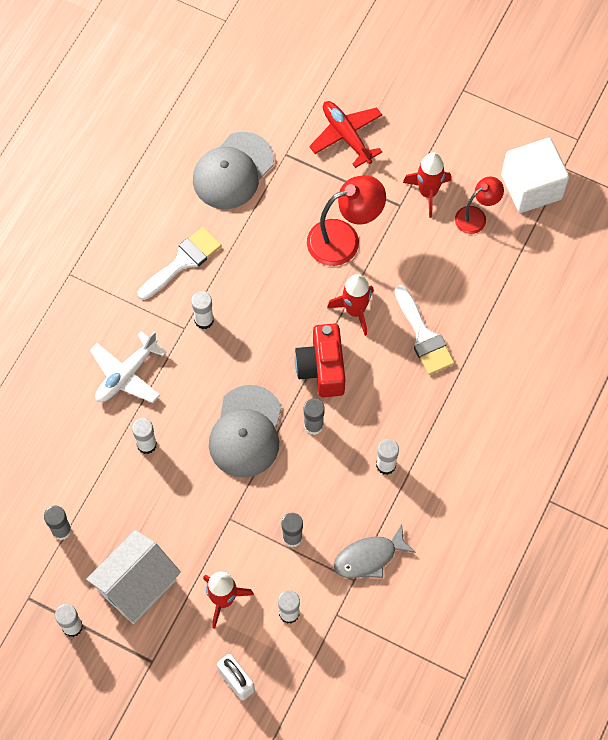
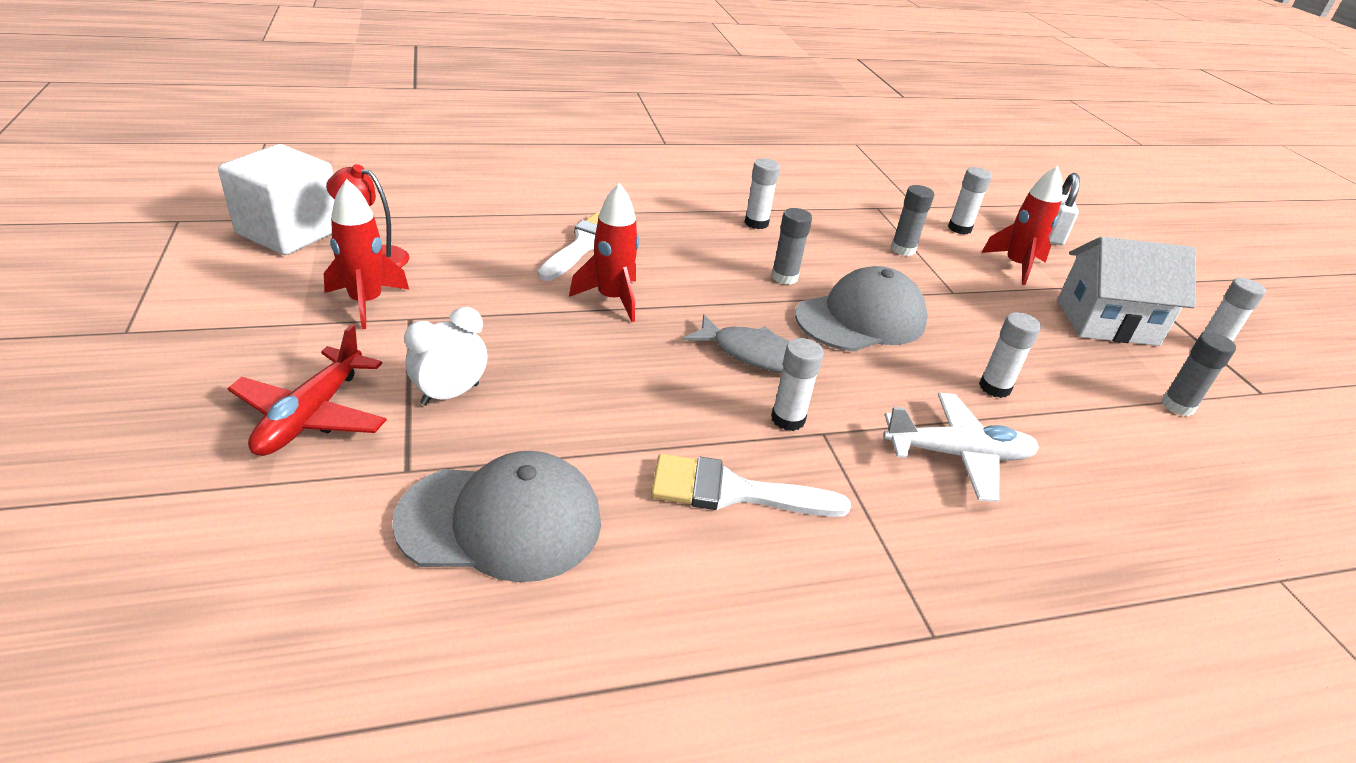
camera: 135 degrees left, 30 degrees down
red camera [295,323,345,397] -> none
red lamp [307,175,386,266] -> none
grey fish [334,524,416,578] -> grey fish moved to [683,314,790,373]
none -> white clock [405,307,488,406]

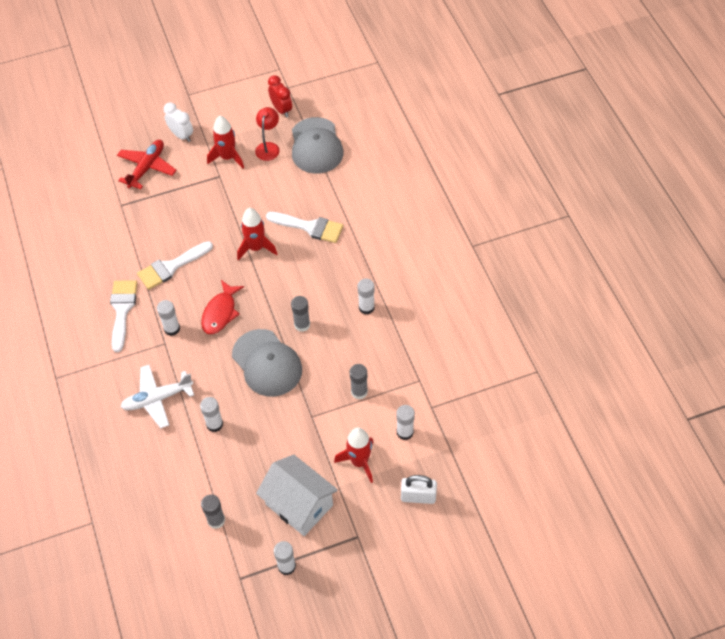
camera: 90 degrees right, 20 degrees up
white cube [218,144,335,255] -> red clock [268,75,292,117]
red plane [227,324,387,456] -> red plane turned 105 degrees clockwise [117,140,177,189]
grey cap [392,451,601,582] -> grey cap moved to [292,117,344,174]
white clock [405,307,488,406] -> white clock moved to [164,103,193,142]
grey fish [683,314,790,373] -> red fish [201,280,244,334]
white plane [883,393,1039,502] -> white plane turned 75 degrees clockwise [121,365,194,428]
white house [1057,237,1196,346] -> white house turned 45 degrees counterclockwise [256,455,338,536]
none -> white brush [137,241,213,290]

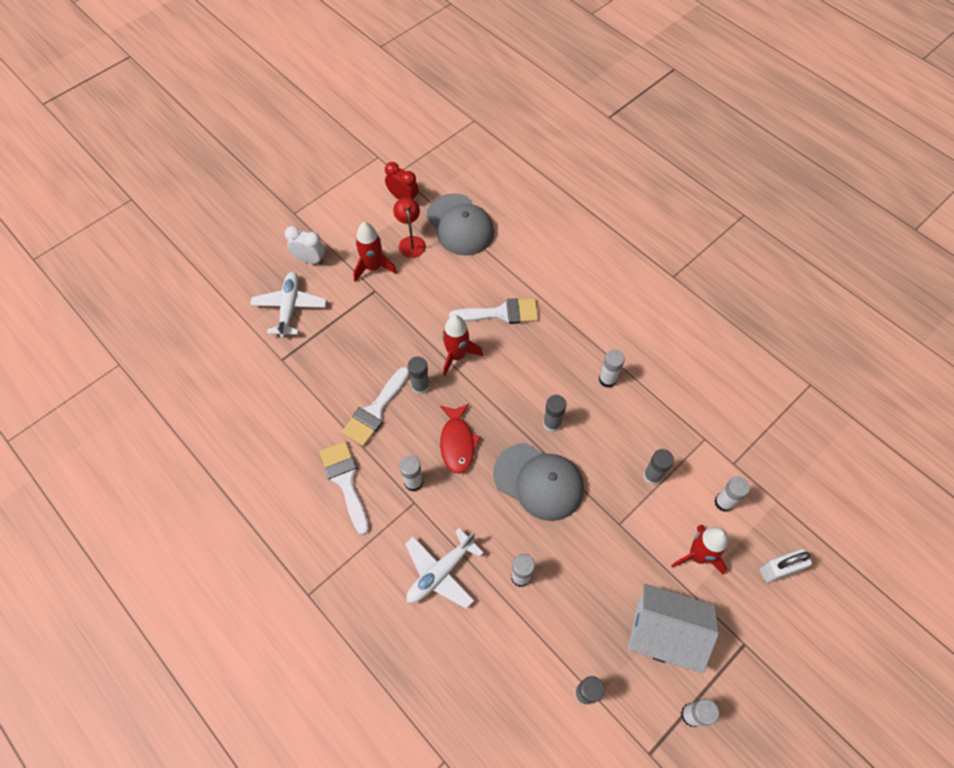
camera: 25 degrees left, 5 degrees up
red plane [117,140,177,189] -> white plane [250,272,327,338]
none -> grey glue stick [408,357,430,395]

